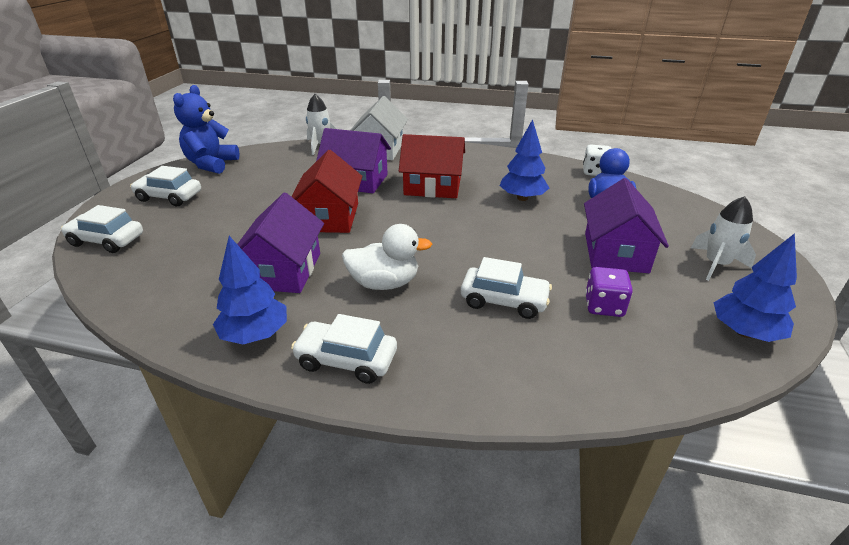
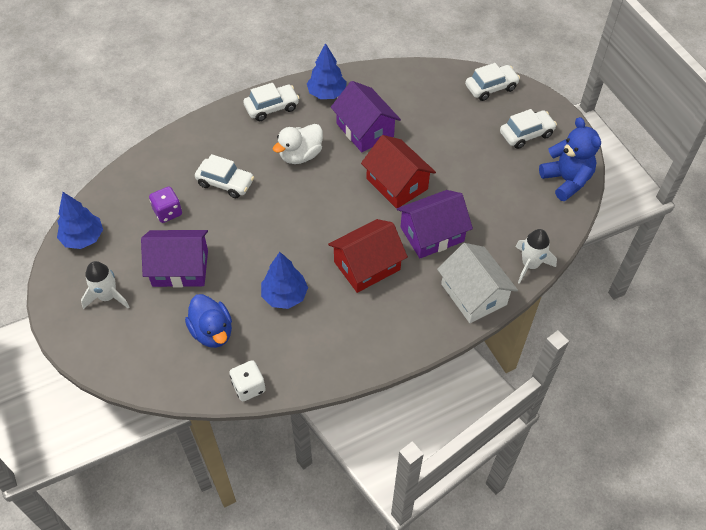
camera: 140 degrees right, 20 degrees up
white car [461,257,552,319] -> white car turned 135 degrees counterclockwise [195,154,254,198]
purple house [584,178,669,273] -> purple house turned 60 degrees counterclockwise [141,230,208,287]

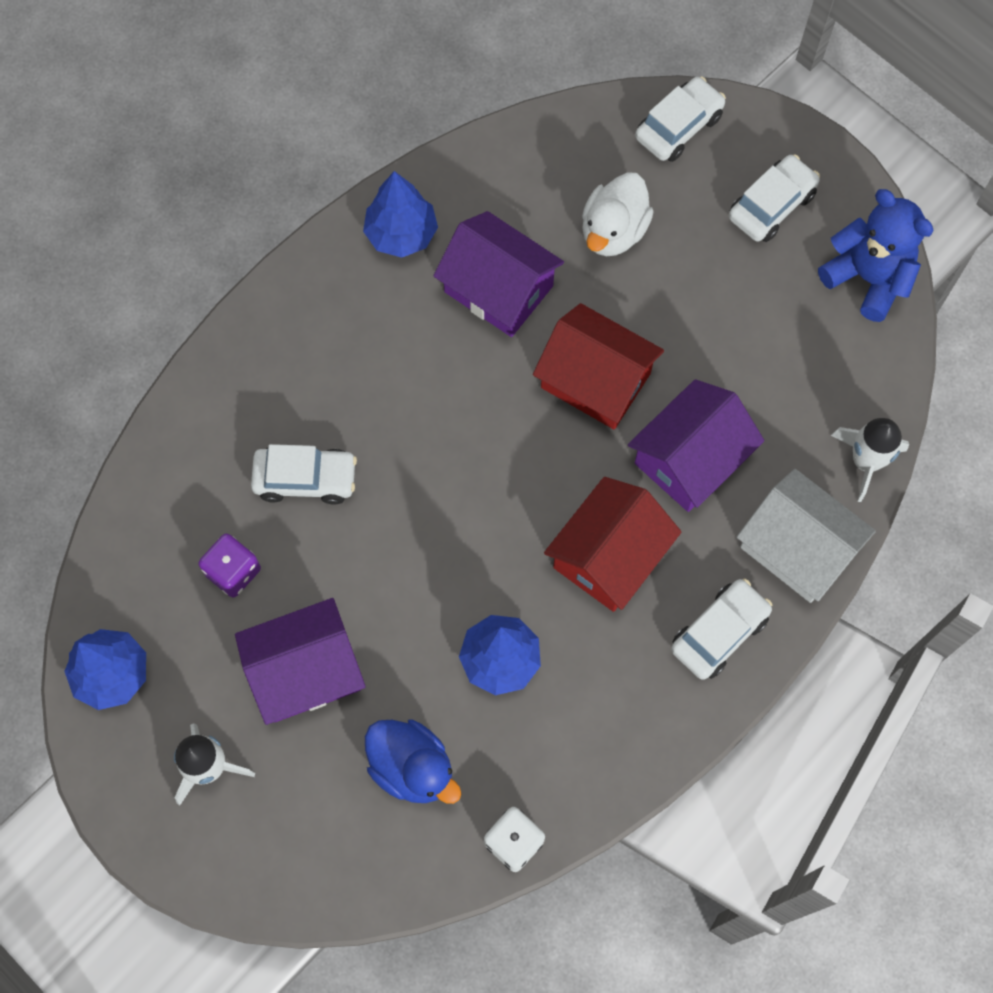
camera: 20 degrees left, 15 degrees up
white car [243,83,299,121] -> white car moved to [671,579,772,680]
white duck [273,124,323,164] -> white duck moved to [582,172,654,256]

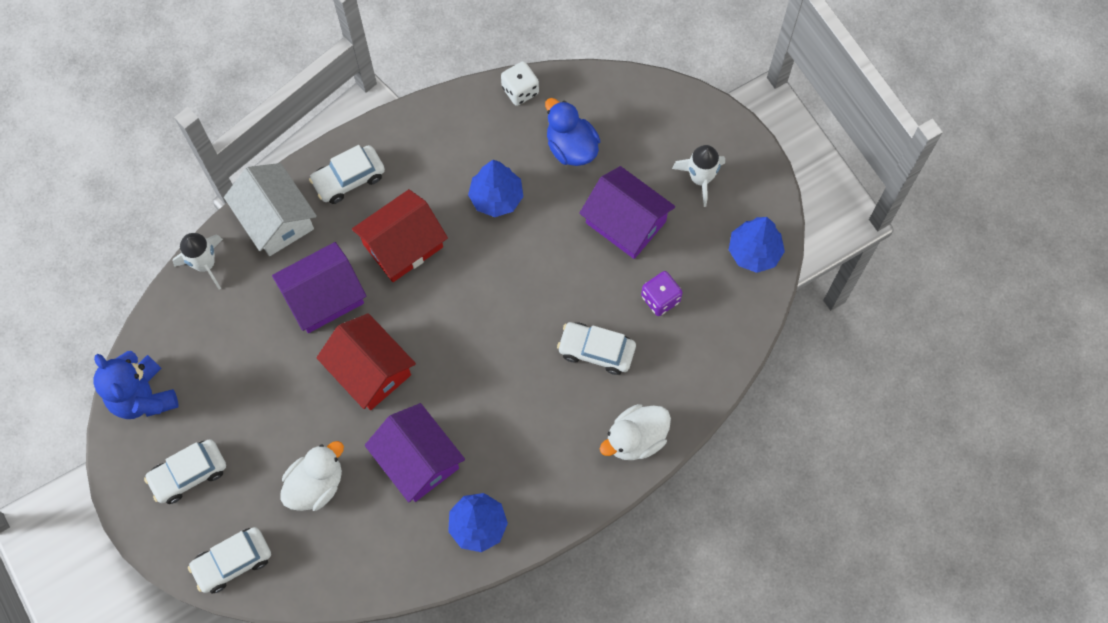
camera: 165 degrees left, 0 degrees up
purple house [235,598,366,725] -> purple house turned 45 degrees clockwise [579,166,675,259]
none -> white duck [600,404,671,460]

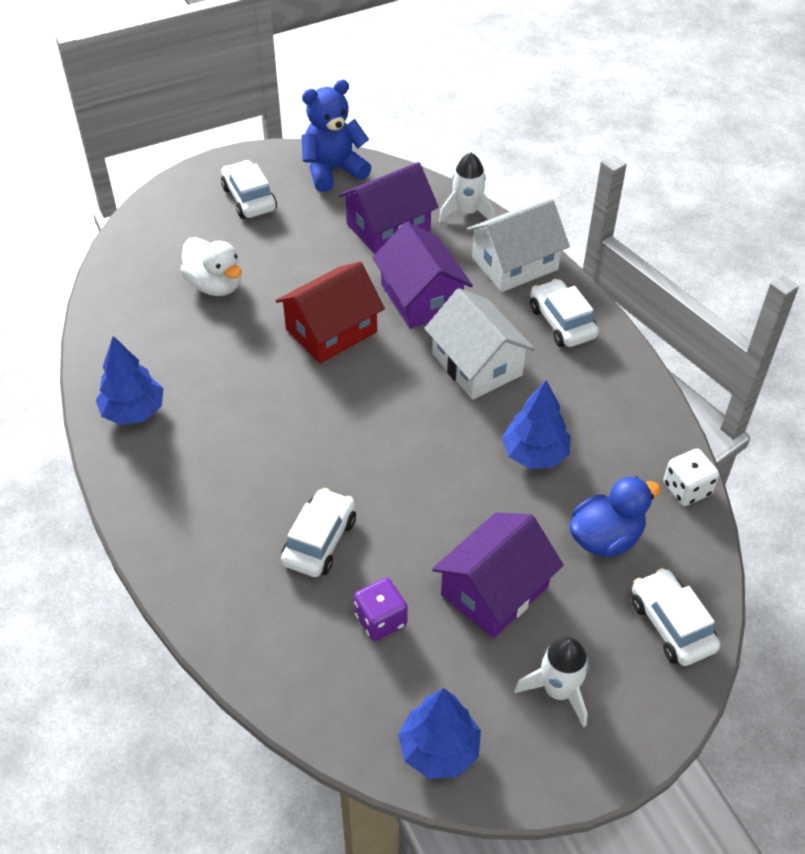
camera: 95 degrees right, 20 degrees down
white car [188,527,271,594] -> white car moved to [631,568,720,666]
red house [352,189,448,282] -> white house [424,288,535,400]
purple house [365,403,465,502] -> purple house moved to [339,162,439,254]
white duck [600,404,671,460] -> none

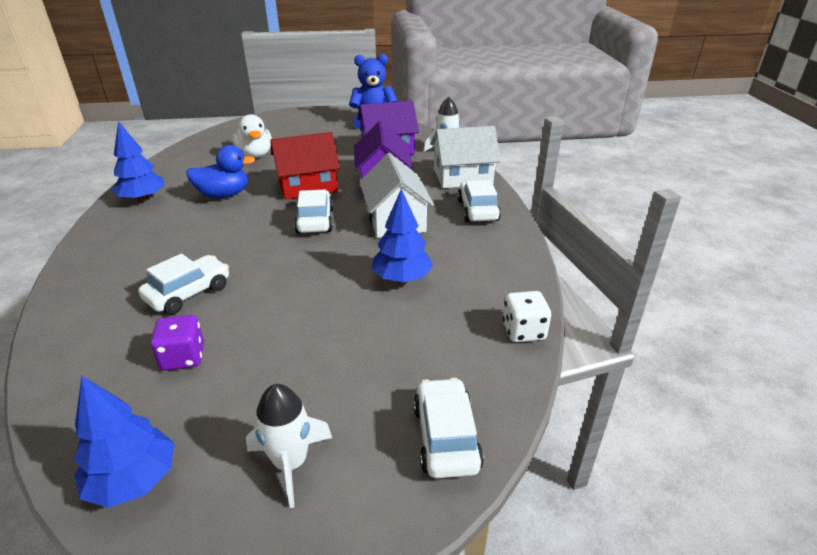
camera: 20 degrees right, 15 degrees down
white car [221,160,277,219] -> white car moved to [294,190,333,233]
purple house [432,512,563,638] -> none
blue duck [570,476,661,558] -> blue duck moved to [186,145,256,198]

